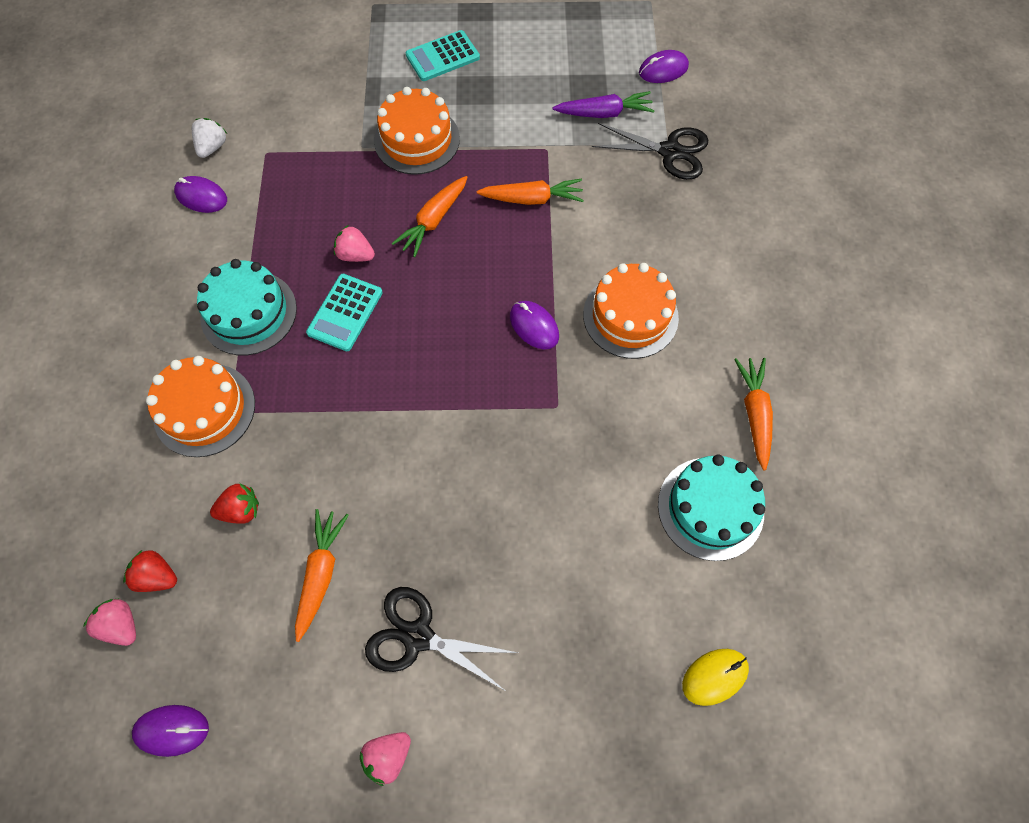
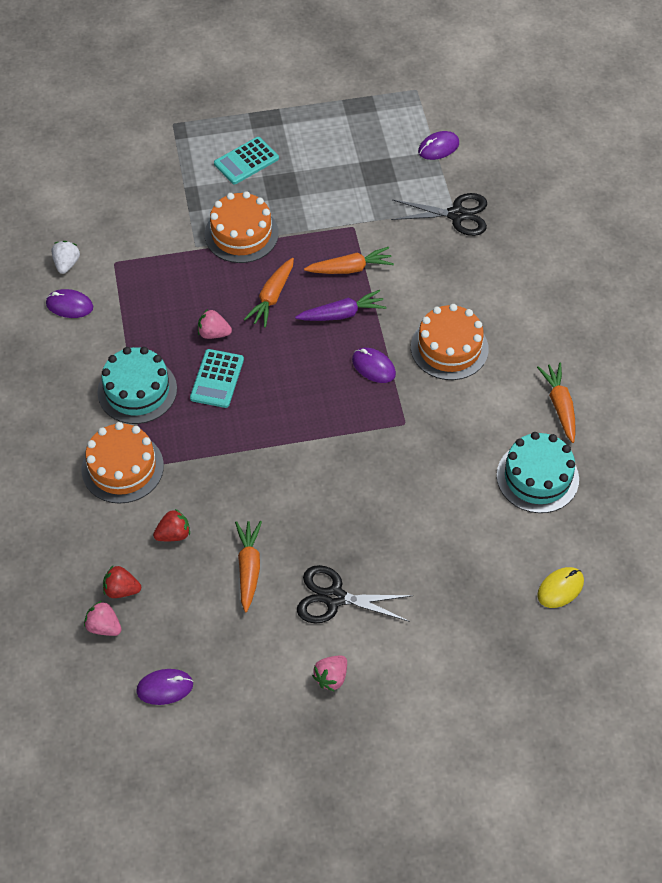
camera: 10 degrees left, 10 degrees down
purple carrot [552,91,655,118] -> purple carrot moved to [295,290,386,321]

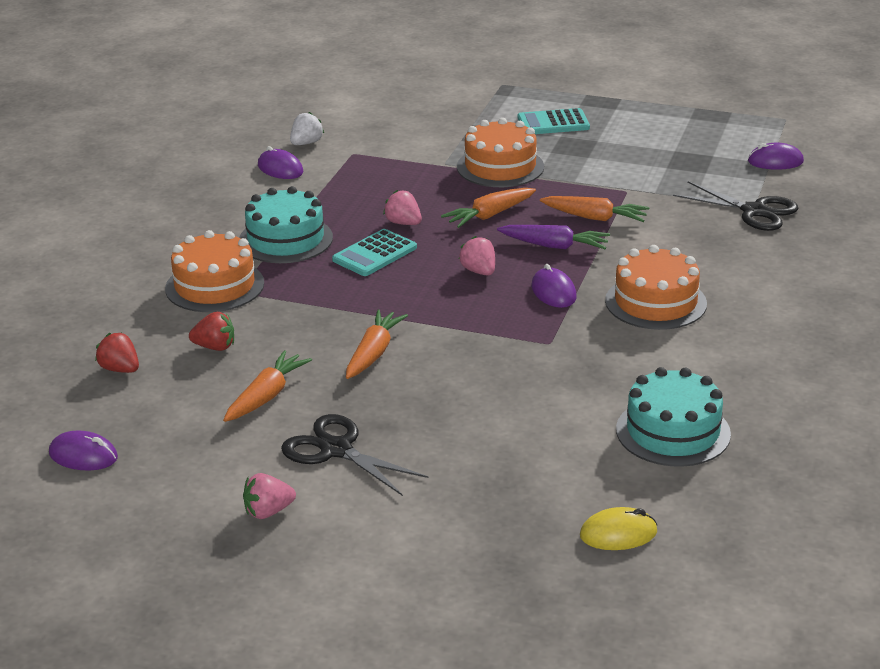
camera: 30 degrees right, 25 degrees down
pink strawberry [84,601,122,636] -> pink strawberry moved to [459,236,495,276]
orange carrot [537,363,576,443] -> orange carrot moved to [346,310,408,379]

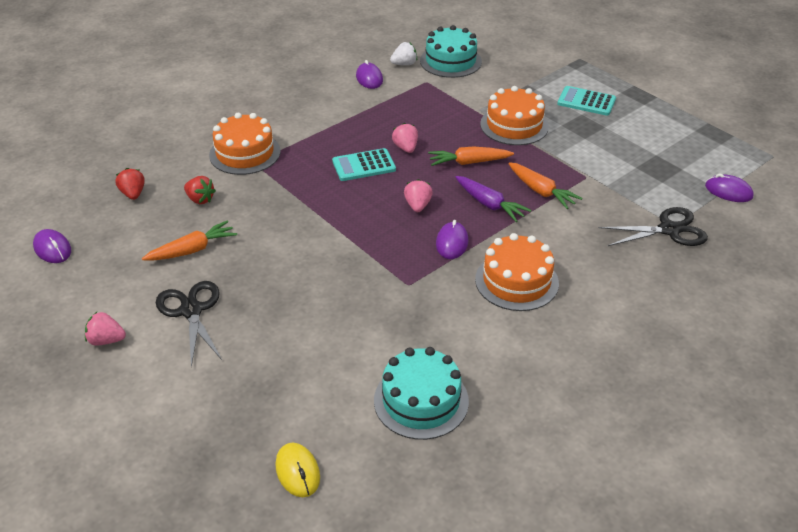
camera: 30 degrees right, 10 degrees up
turquoise cake [239,186,333,263] -> turquoise cake moved to [420,25,482,78]
orange carrot [346,310,408,379] -> none
yellow mouse [580,507,657,550] -> yellow mouse turned 45 degrees clockwise [275,443,320,497]
black scissors [673,181,798,231] -> black scissors turned 75 degrees counterclockwise [598,207,708,246]

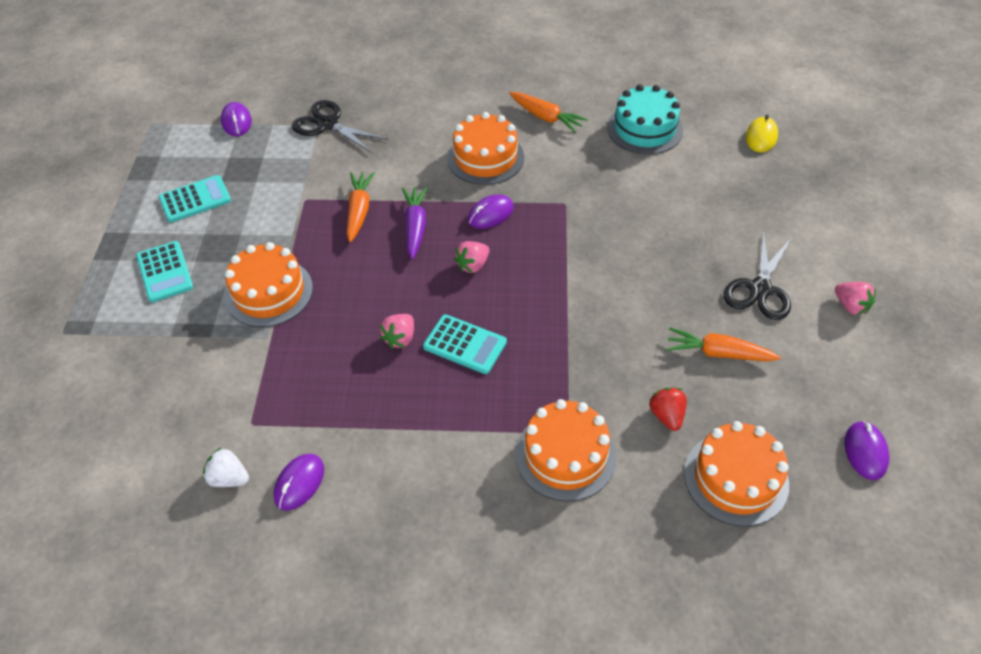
camera: 135 degrees left, 10 degrees up
red strawberry [115,168,145,200] -> orange cake [684,421,789,526]
turquoise cake [420,25,482,78] -> none
orange carrot [428,146,514,166] -> orange carrot moved to [509,92,588,133]
none -> turquoise calculator [159,175,231,223]

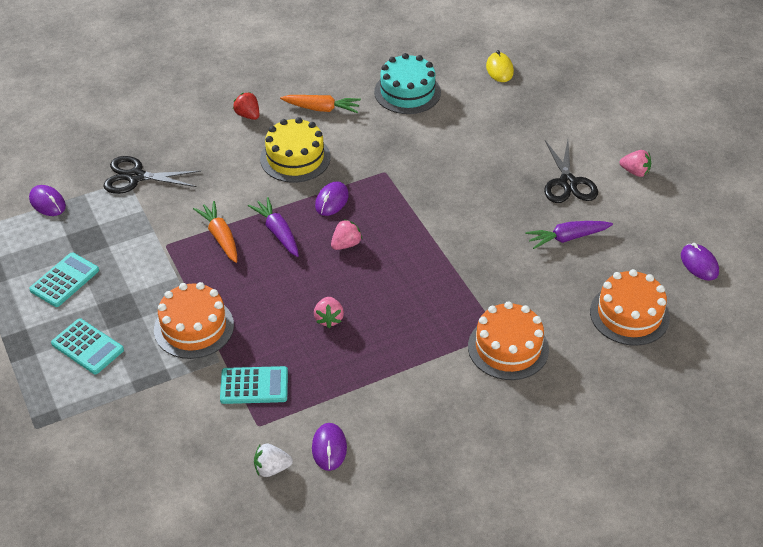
camera: 30 degrees left, 5 degrees down
turquoise calculator [423,314,507,374] -> turquoise calculator moved to [220,366,288,404]
orange cake [447,112,524,185] -> yellow cake [260,117,331,183]
pink strawberry [454,241,490,273] -> pink strawberry turned 150 degrees counterclockwise [331,219,362,250]
red strawberry [649,388,687,431] -> red strawberry moved to [233,92,259,120]
orange carrot [667,327,781,362] -> purple carrot [525,221,613,249]

